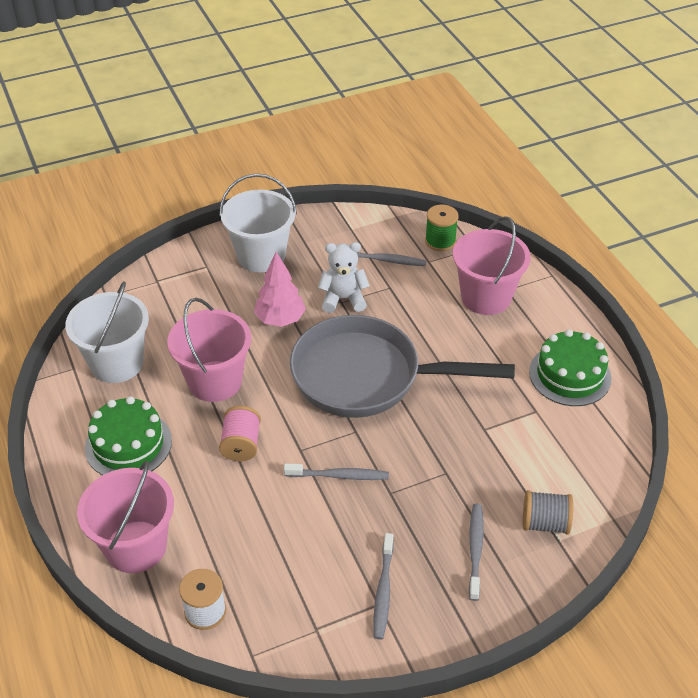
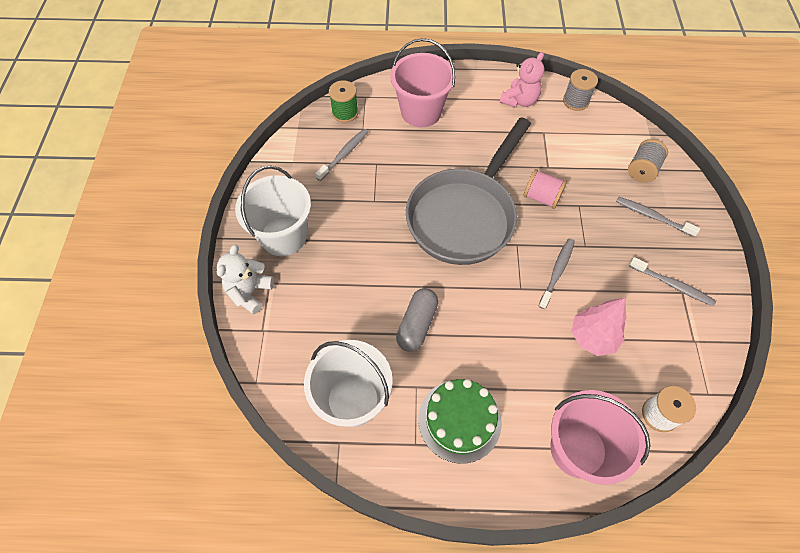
camera: 65 degrees left, 15 degrees up
pink bucket [167,298,251,402] -> grey capsule [396,288,438,352]
pink spool [219,406,261,461] -> pink spool moved to [523,169,567,209]
pink tree [254,252,306,327] -> pink tree moved to [571,298,627,356]
white teddy bear [318,242,370,313] -> white teddy bear moved to [217,244,274,314]
green cake [529,329,612,406] -> pink teddy bear [499,52,544,107]
none -> grey spool [563,69,598,111]

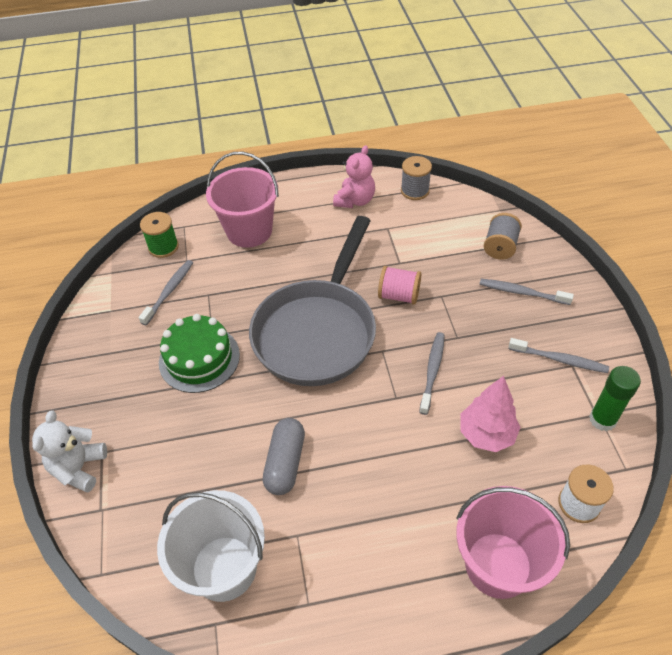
camera: 10 degrees left, 10 degrees down
white bucket [235,166,311,256] -> none
green cake [418,379,502,464] -> green cake moved to [159,314,240,393]
none -> green glue stick [589,366,641,431]

